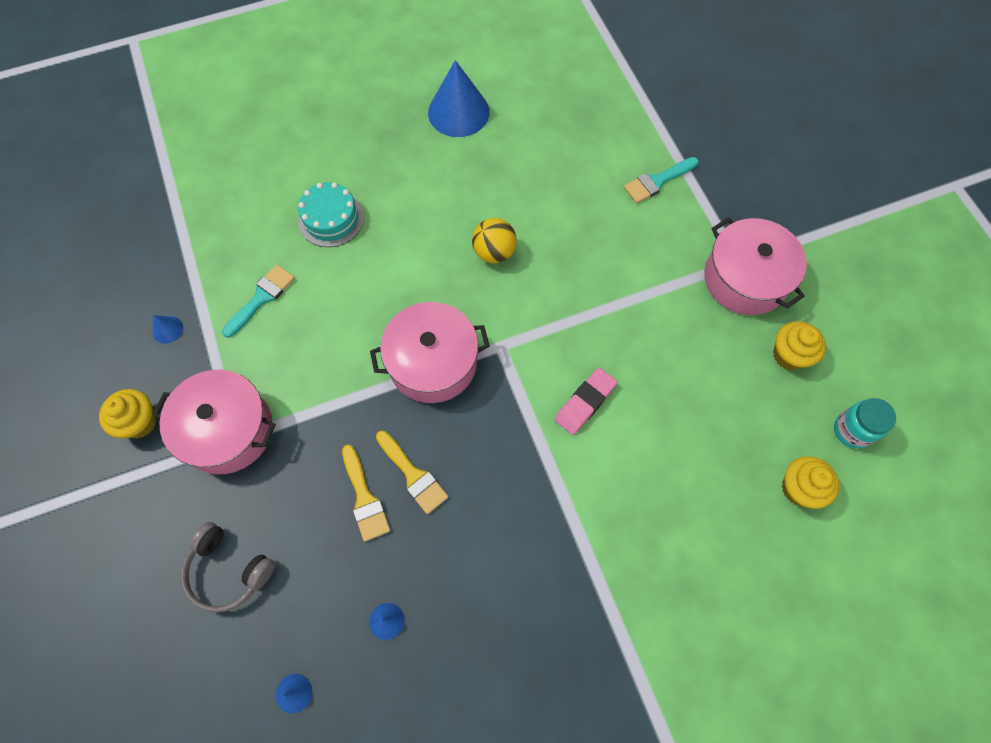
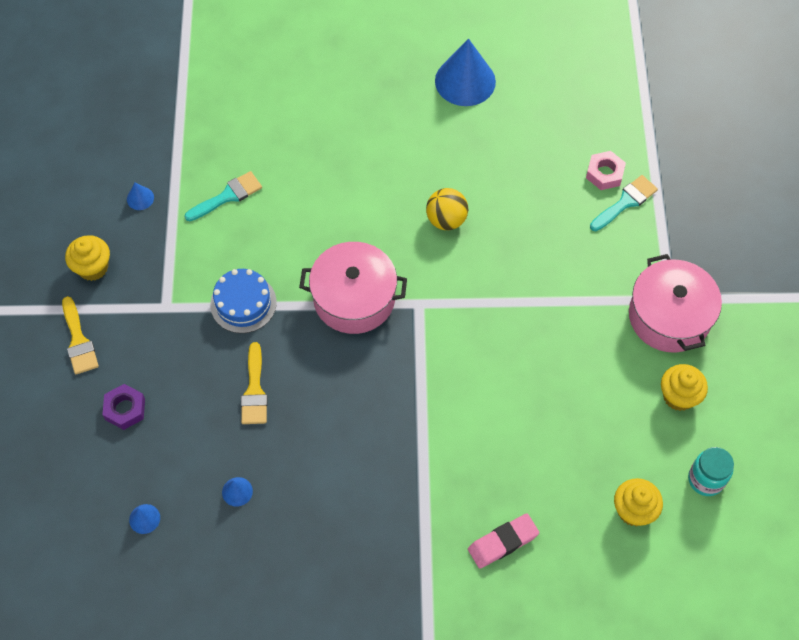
camera: 20 degrees right, 5 degrees down
pink pot [153,370,276,474] -> none
grey headphones [181,522,275,613] -> purple nut [102,384,145,430]
turquoise cake [298,182,364,247] -> none
yellow brush [376,431,448,514] -> yellow brush moved to [62,296,99,374]
pink eraser [555,368,617,435] -> pink eraser moved to [468,513,539,569]
turquoise brush [624,157,699,203] -> turquoise brush turned 150 degrees clockwise [590,175,658,231]
none -> blue cake [210,269,277,333]
none -> pink nut [586,151,626,190]

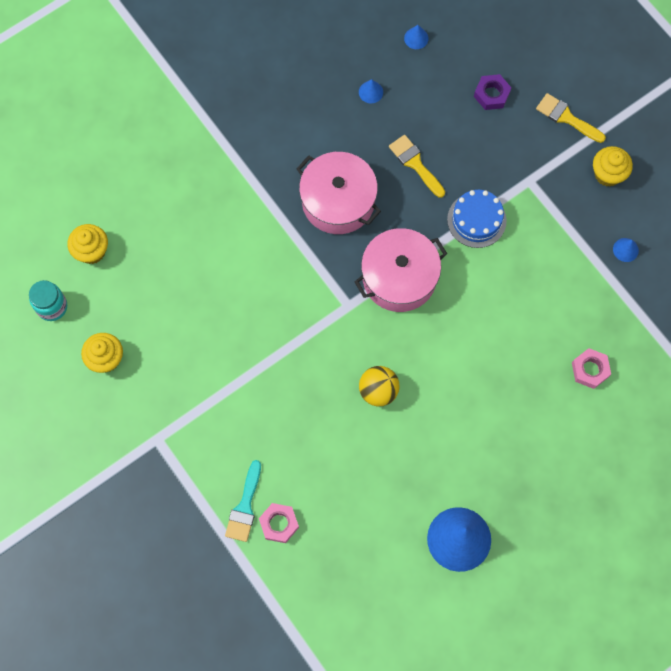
camera: 145 degrees right, 10 degrees up
turquoise brush [185,171,262,221] -> none
pink eraser [468,513,539,569] -> none
pink pot [629,254,722,352] -> pink pot moved to [297,152,381,234]
none -> pink nut [572,348,611,389]

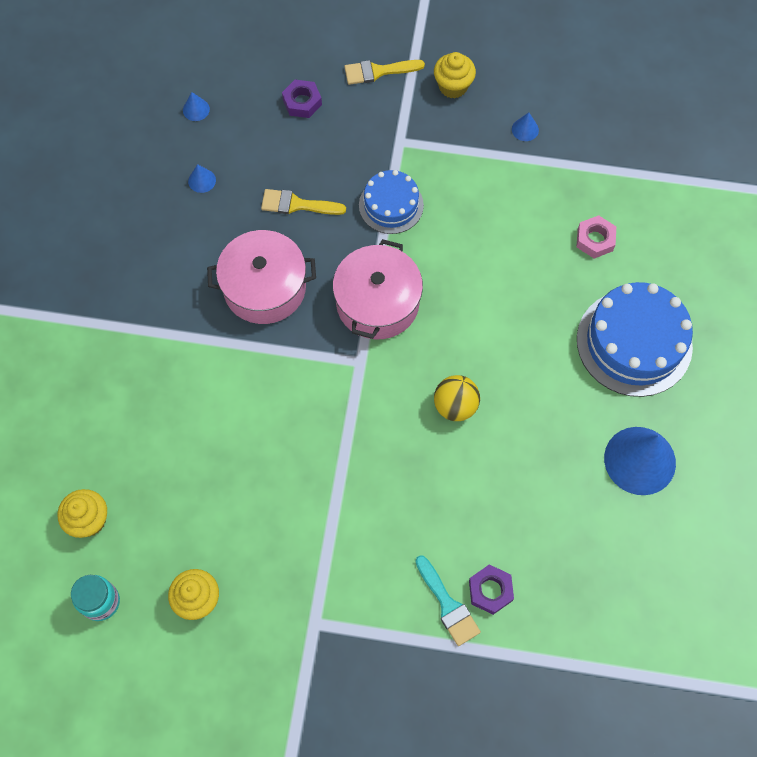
camera: 45 degrees left, 5 degrees down
pink nut [259,503,299,543] -> purple nut [469,564,514,615]
none -> blue cake [577,282,693,397]

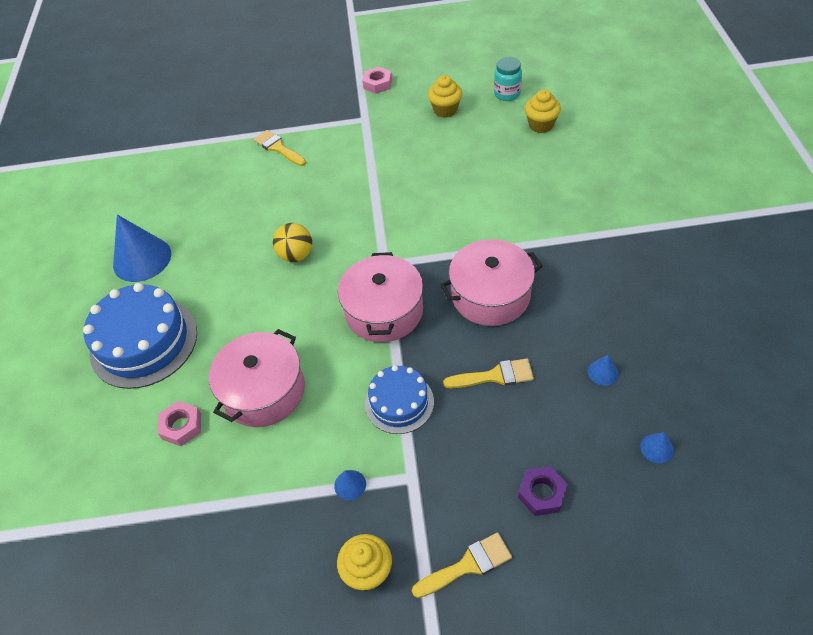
camera: 170 degrees right, 15 degrees down
turquoise brush [415,555,481,646] -> yellow brush [254,130,306,166]
purple nut [469,564,514,615] -> none
blue cone [512,113,539,141] -> blue cone moved to [334,470,366,500]
none -> pink pot [209,329,305,427]
none -> pink nut [362,67,392,94]

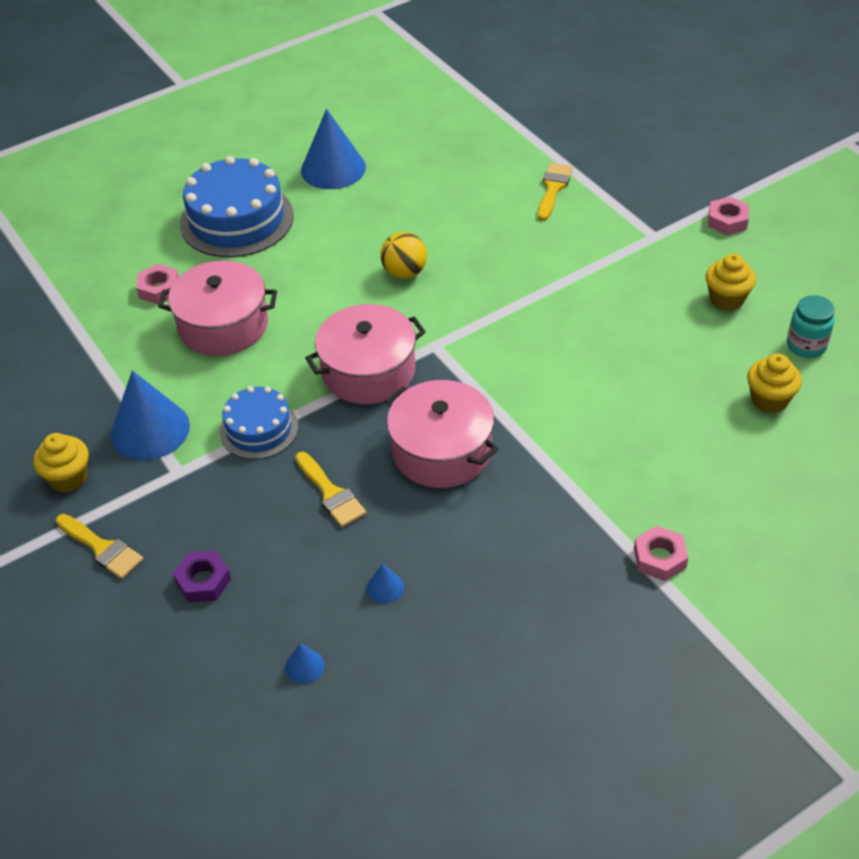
camera: 60 degrees right, 5 degrees down
blue cone [334,470,366,500] -> blue cone [111,370,190,460], size x2.33
none -> pink nut [634,526,688,581]

